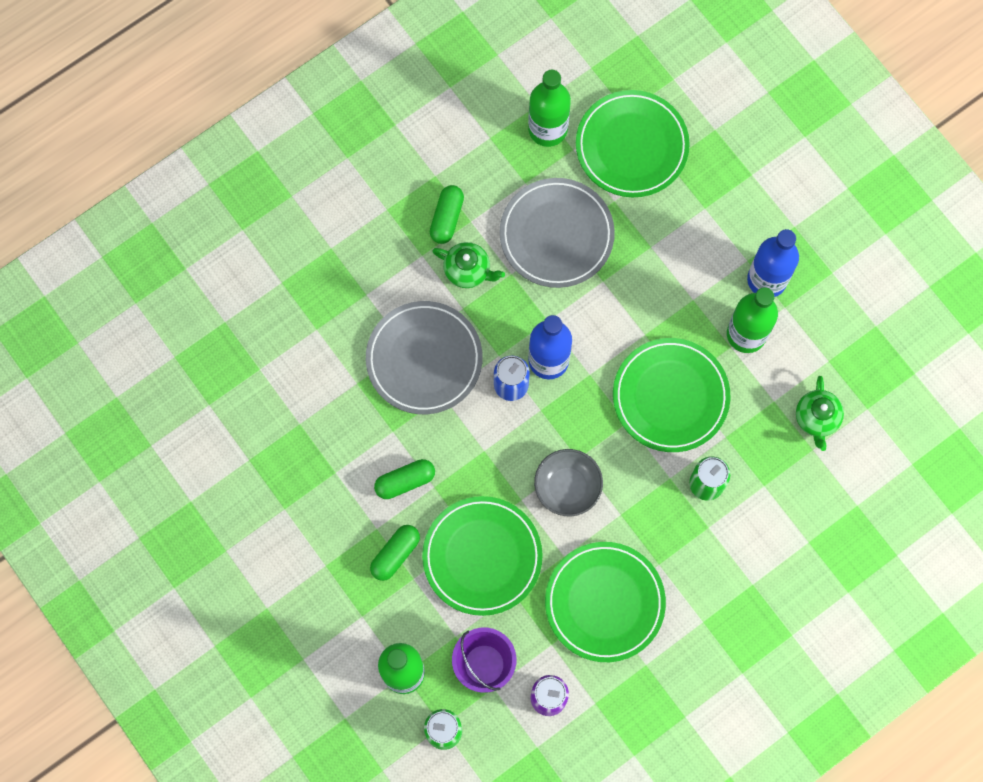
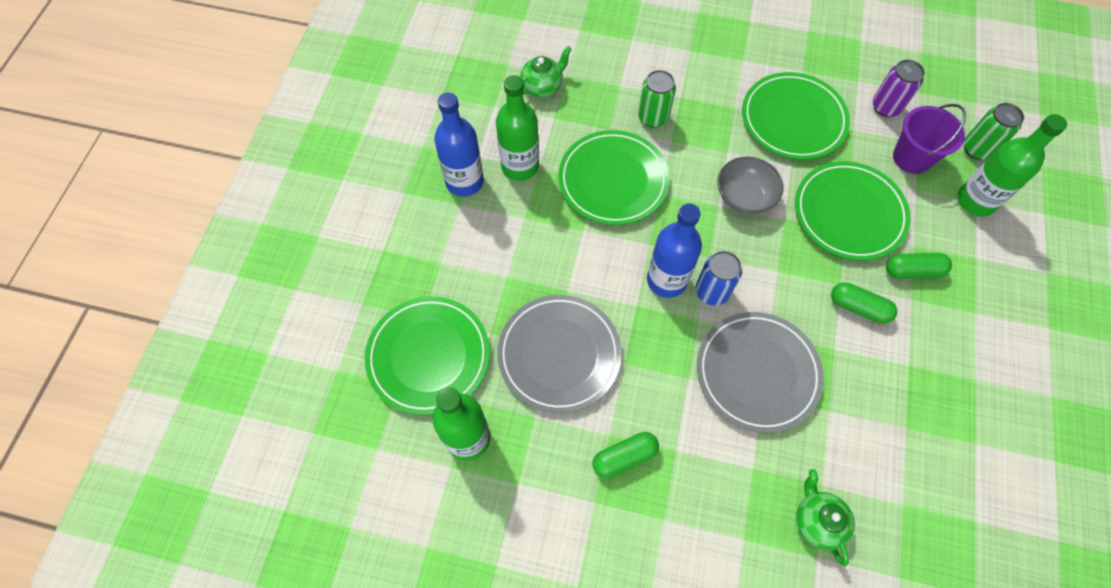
camera: 130 degrees left, 10 degrees down
green teapot [432,242,505,288] -> green teapot moved to [796,469,855,566]

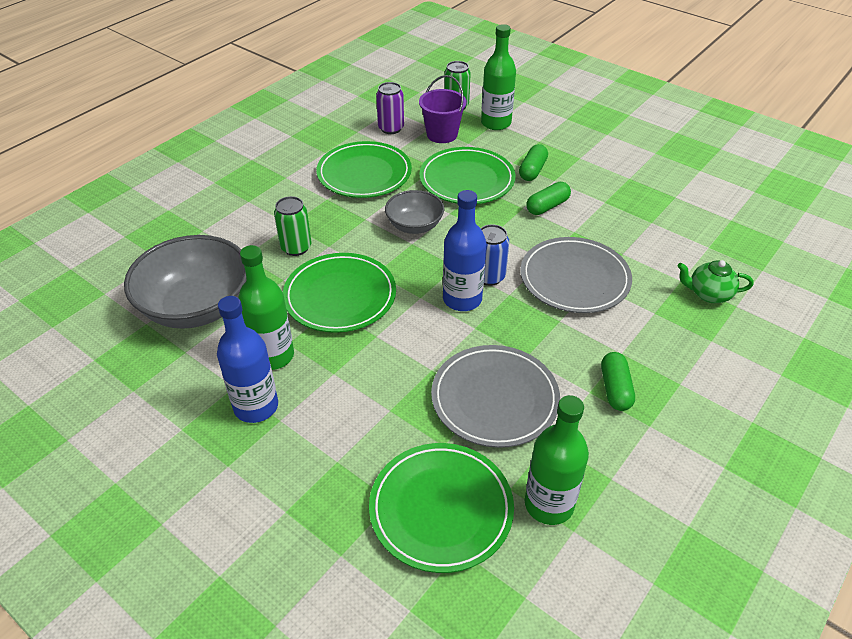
camera: 65 degrees left, 20 degrees down
green teapot [520,46,572,97] -> grey bowl [124,235,246,329]

